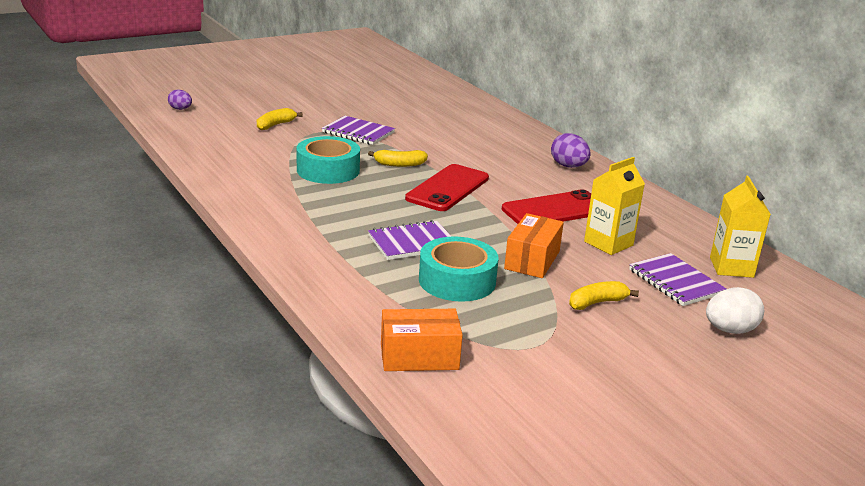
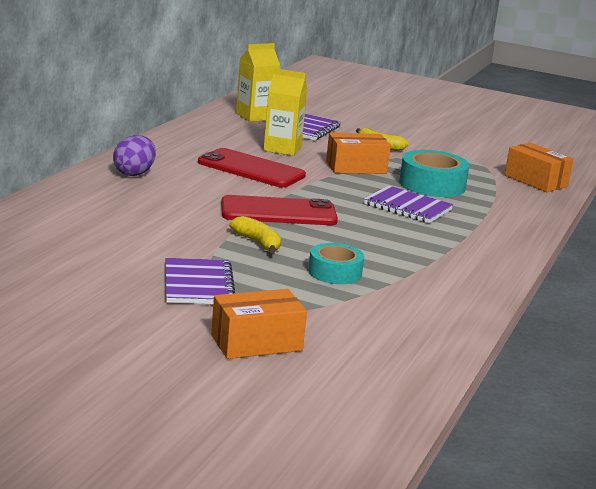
camera: 125 degrees left, 5 degrees down
purple egg [168,89,192,110] -> none
yellow banana [257,108,303,130] -> orange box [211,289,307,359]
turquoise tape [296,136,360,184] -> turquoise tape [308,243,364,284], size x0.65
white egg [706,287,764,334] -> none

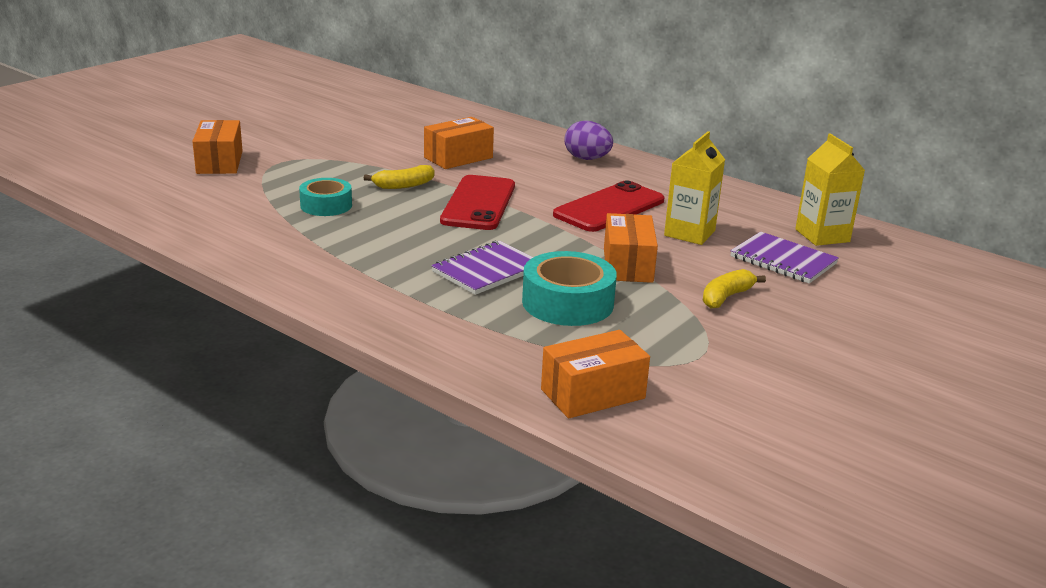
camera: 105 degrees right, 5 degrees up
purple notebook [166,258,235,304] -> none
none -> orange box [424,117,494,169]

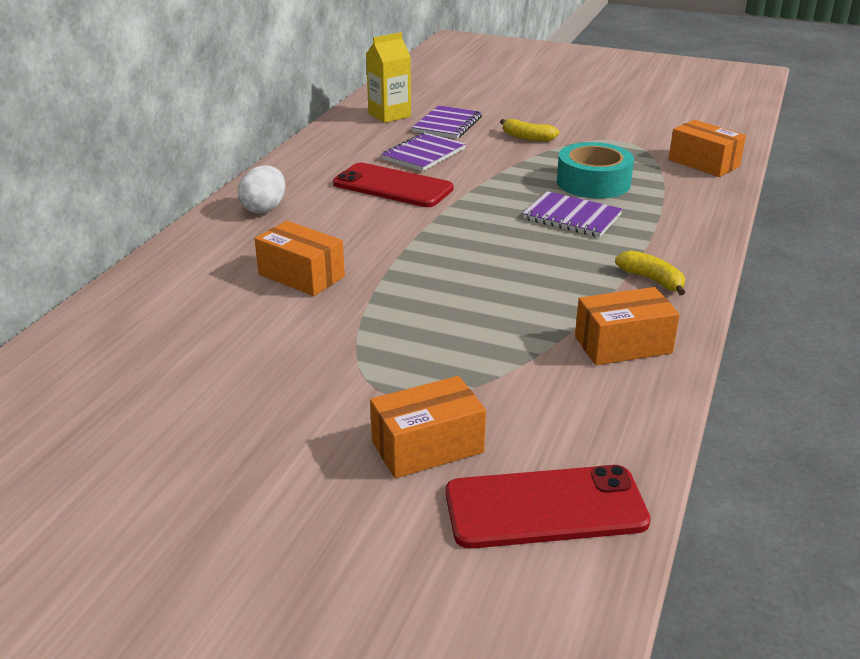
camera: 105 degrees left, 5 degrees up
turquoise tape [299,178,352,216] -> none
yellow banana [364,165,434,189] -> yellow banana moved to [615,251,685,295]
red phone [440,175,515,230] -> red phone moved to [446,465,651,549]
purple egg [564,120,613,160] -> white egg [238,165,285,213]
orange box [604,213,658,283] -> orange box moved to [575,287,680,365]
yellow carton [664,131,725,245] -> purple notebook [381,132,466,171]

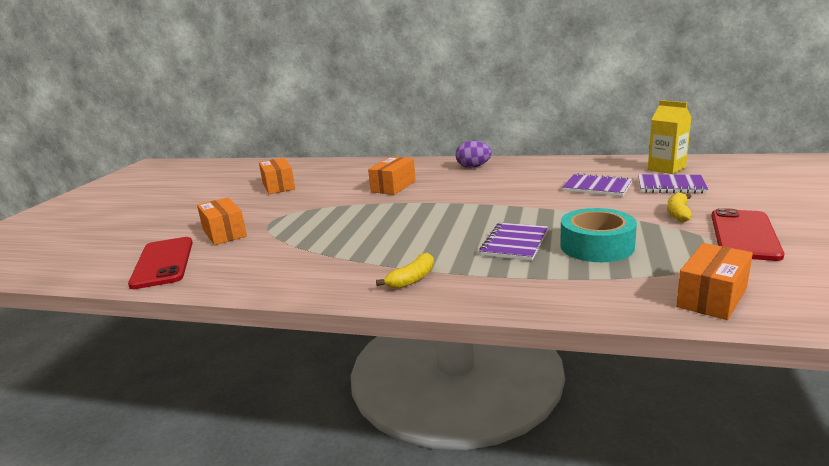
camera: 85 degrees right, 10 degrees down
white egg [238,165,285,213] -> purple egg [456,140,492,168]
red phone [333,163,453,207] -> red phone moved to [711,208,784,261]
orange box [575,287,680,365] -> orange box moved to [259,158,295,194]

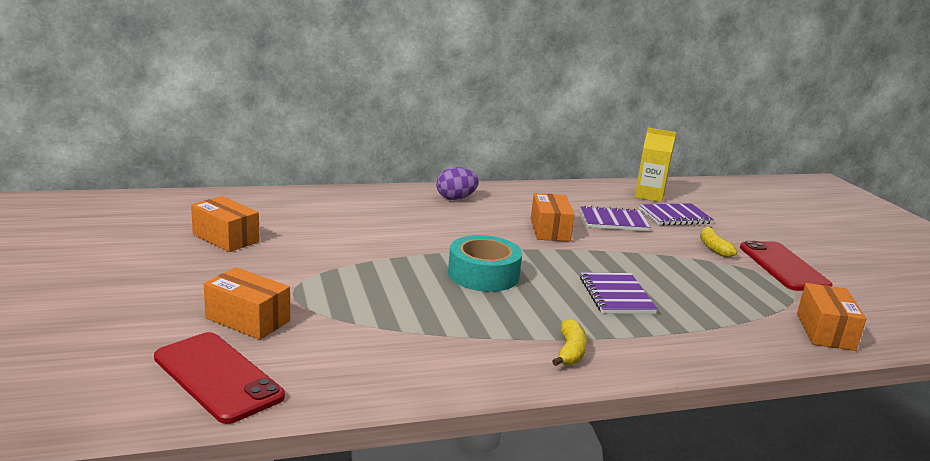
camera: 35 degrees left, 0 degrees up
orange box [368,157,416,195] -> orange box moved to [531,193,575,242]
turquoise tape [560,208,637,262] -> turquoise tape moved to [448,235,522,292]

